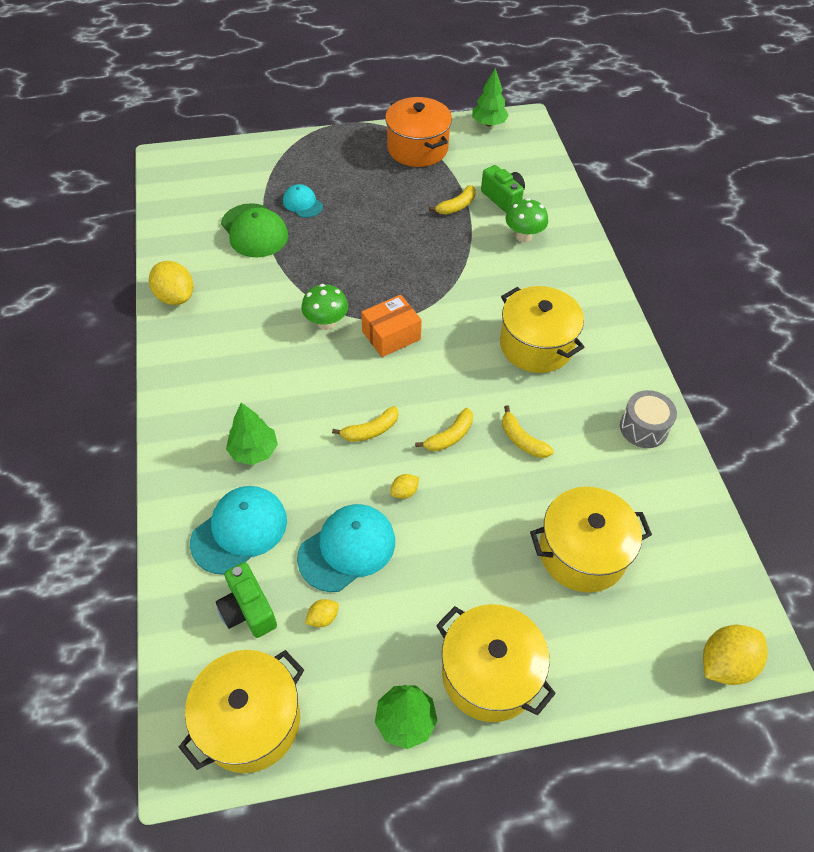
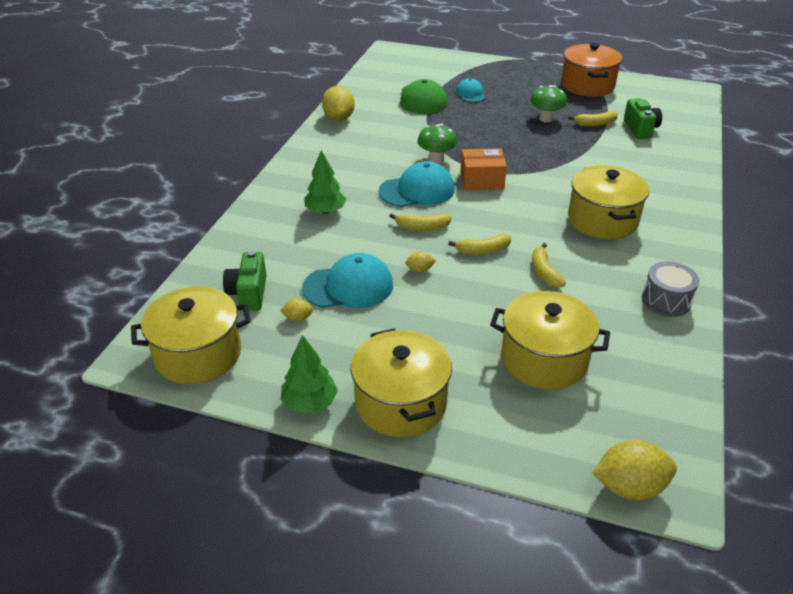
camera: 30 degrees right, 15 degrees down
turquoise cap [190,486,287,575] -> turquoise cap moved to [378,161,455,207]
green tree [472,68,509,126] -> none
green mushroom [505,198,548,242] -> green mushroom moved to [530,85,567,122]

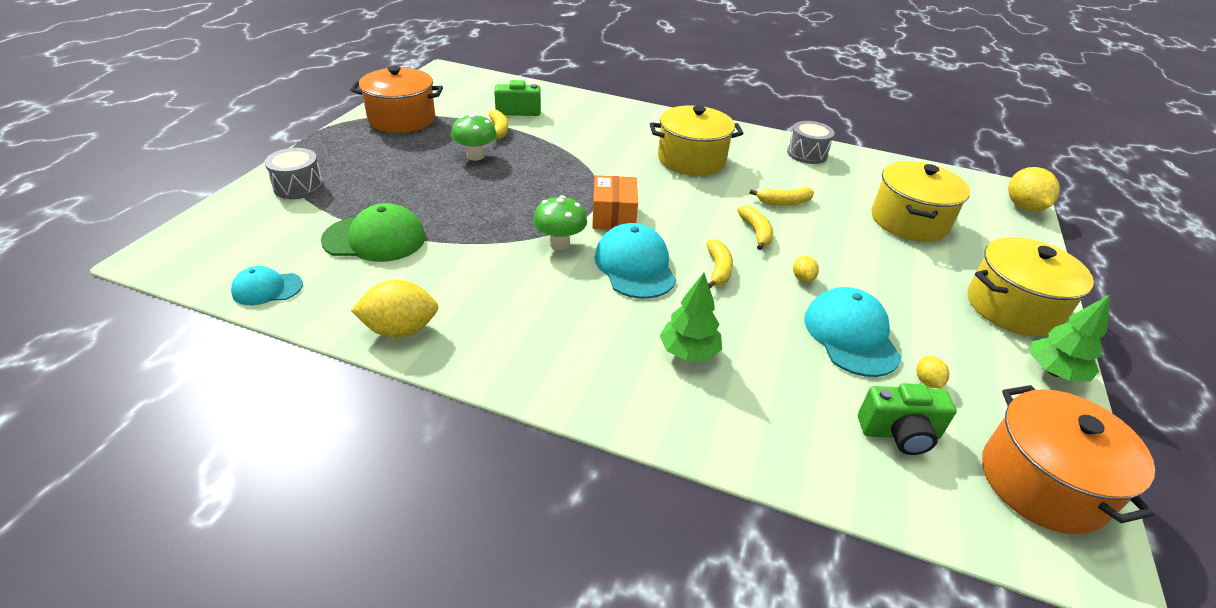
camera: 90 degrees left, 0 degrees up
yellow pot [131,286,251,384] -> orange pot [982,385,1155,534]
turquoise cap [456,78,486,102] -> turquoise cap moved to [231,266,303,305]
none -> grey drum [265,148,324,199]

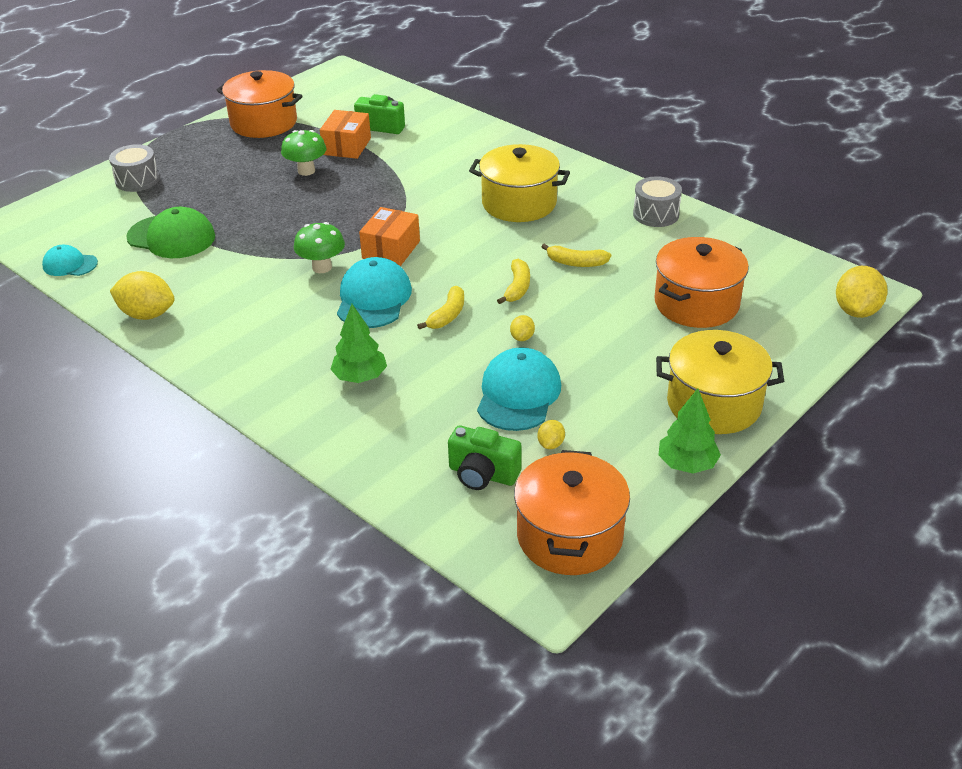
camera: 25 degrees right, 0 degrees up
yellow banana [489,110,508,140] -> orange box [320,110,371,159]
yellow pot [871,161,970,242] -> orange pot [655,237,749,328]

